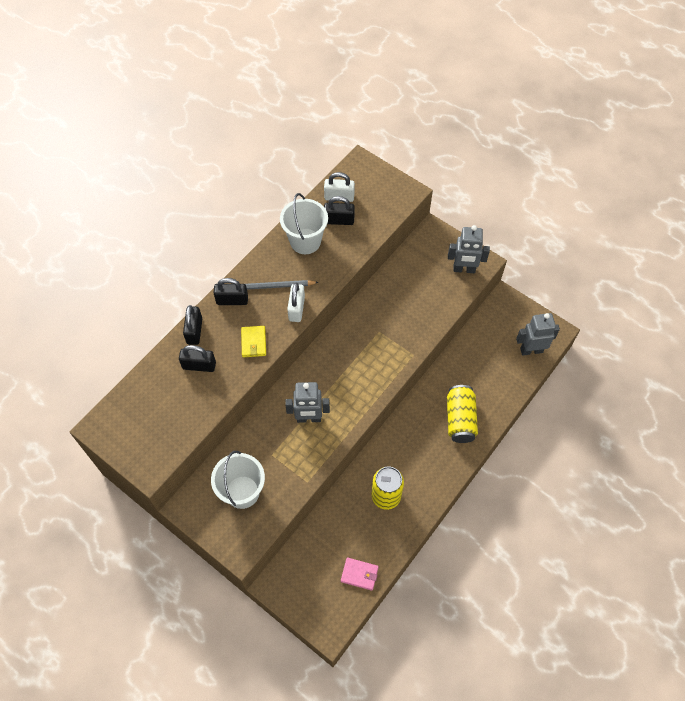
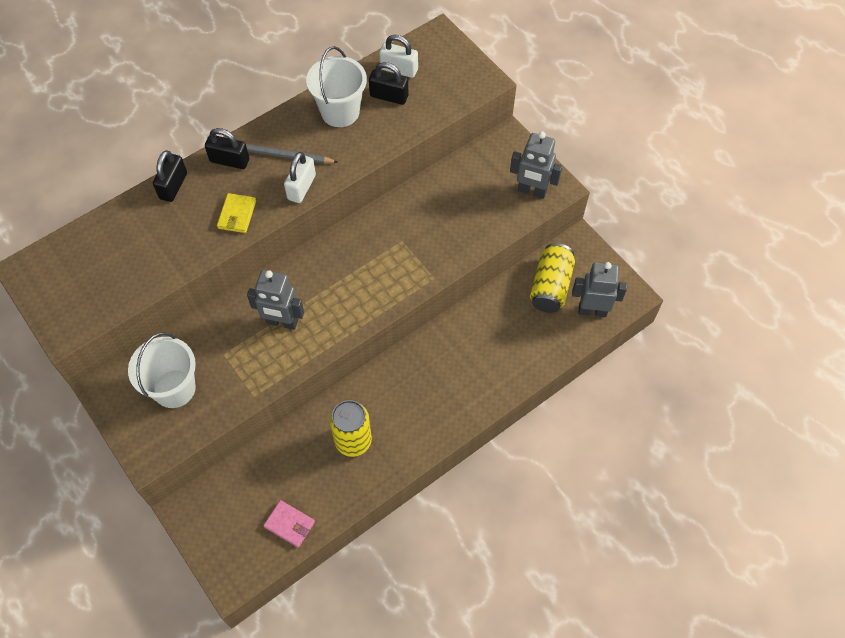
camera: 15 degrees right, 0 degrees up
black padlock [179,345,216,372] -> none
yellow can [447,385,478,443] -> yellow can moved to [530,243,575,313]

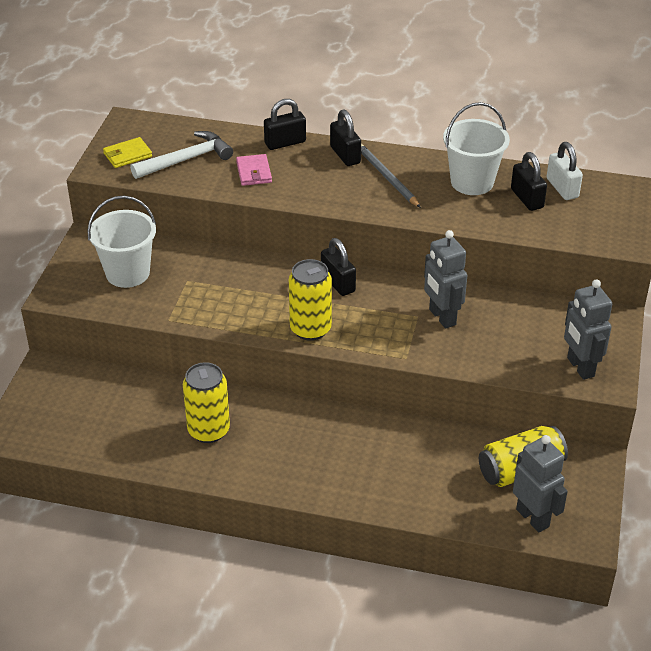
camera: 50 degrees right, 20 degrees down
yellow wallet [217,193,256,233] -> yellow wallet moved to [103,137,152,168]
grey robot [247,270,304,330] -> grey robot moved to [424,230,467,329]
pink wallet [263,500,315,547] -> pink wallet moved to [236,154,272,186]
white padlock [284,152,316,203] -> none
none -> white hammer [130,131,233,179]
none -> yellow can [289,259,332,341]
none -> black padlock [321,238,356,296]

